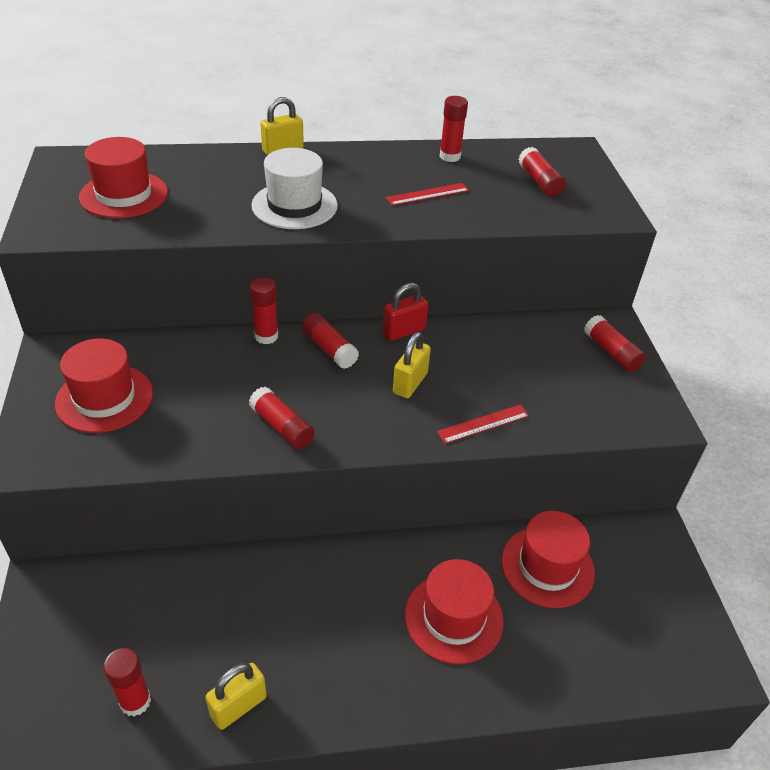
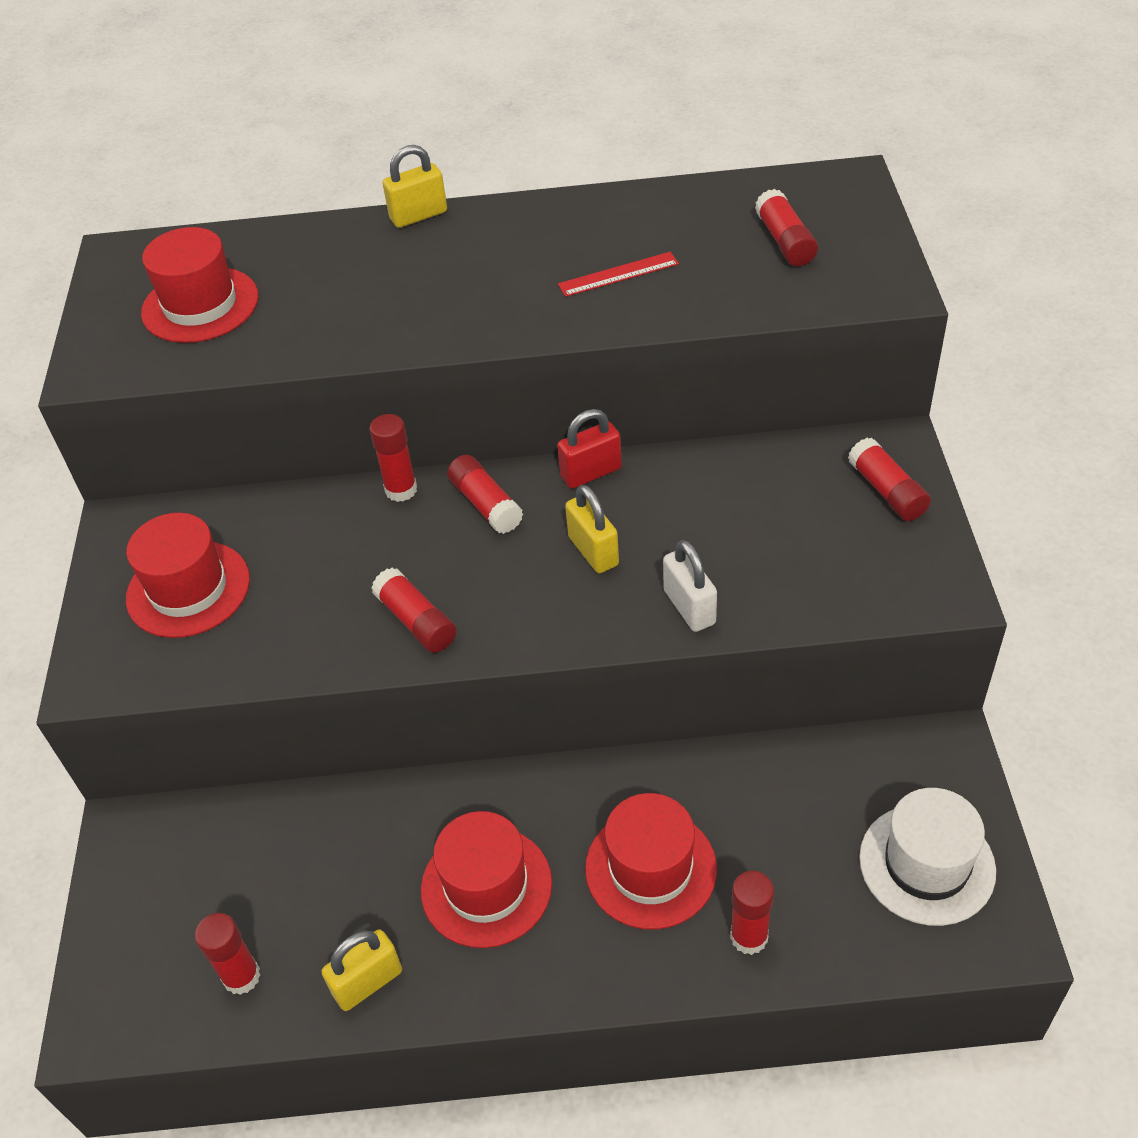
camera: 10 degrees right, 5 degrees up
white hat [251,148,338,229] -> white hat moved to [859,788,996,926]
yellow padlock [393,332,431,398] -> yellow padlock turned 60 degrees counterclockwise [565,485,619,573]
red ruler [437,405,529,444] -> white padlock [663,540,717,632]
red glue stick [440,96,468,162] -> red glue stick moved to [730,871,774,955]
red hat [501,511,595,608] -> red hat moved to [421,811,552,948]

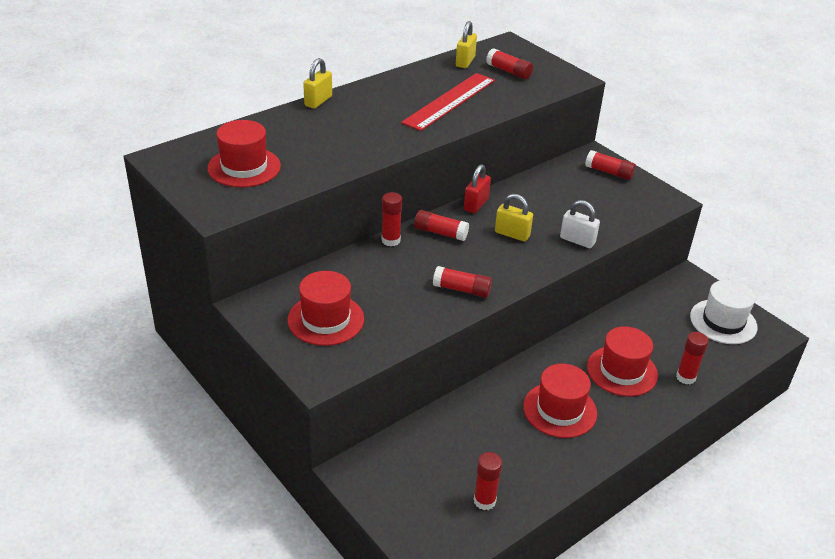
camera: 40 degrees left, 10 degrees down
yellow padlock [322,929,402,1011] -> yellow padlock moved to [456,21,477,68]
red ruler [558,252,679,297] -> red ruler [401,73,495,131], size x2.00

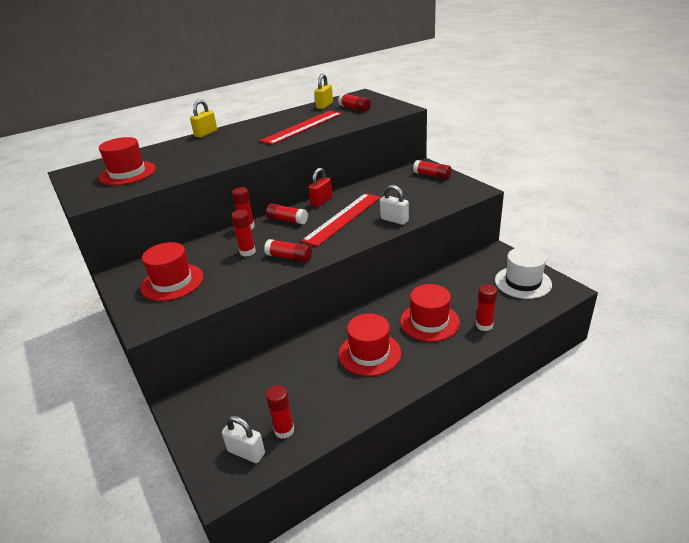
camera: 10 degrees right, 5 degrees down
yellow padlock [495,194,533,242] -> red ruler [301,193,381,247]
none -> white padlock [222,415,265,463]
none -> red glue stick [231,210,256,257]

